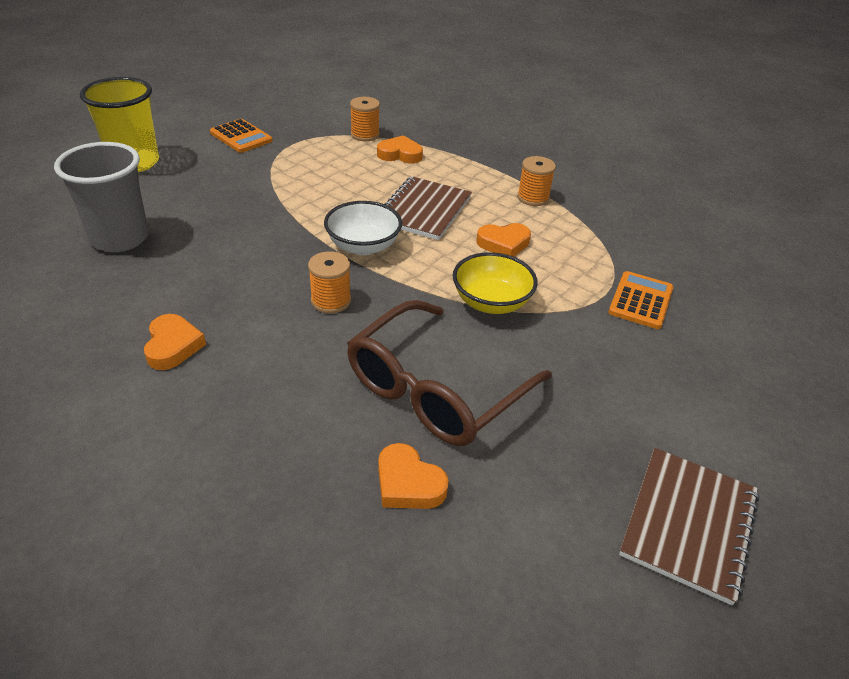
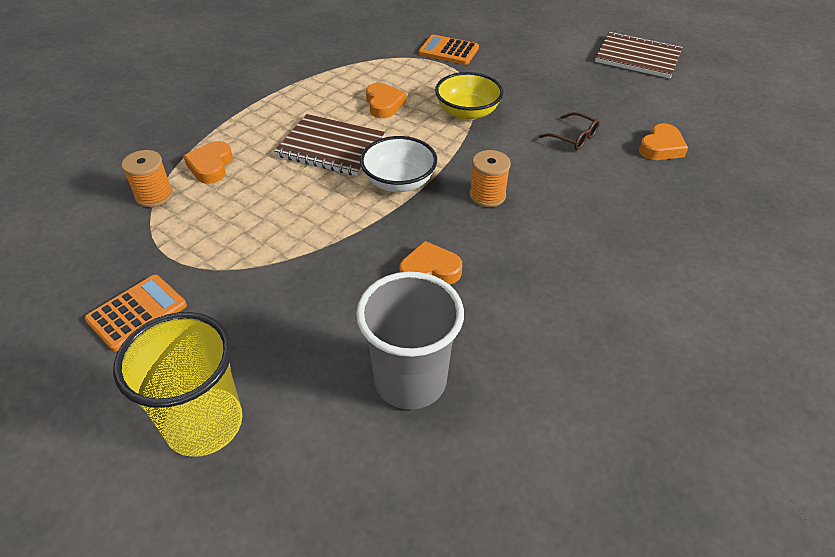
camera: 90 degrees left, 5 degrees up
orange heart [144,314,206,370] -> orange heart moved to [399,241,462,285]
brown glasses [347,300,552,446] -> brown glasses [538,112,600,150], size x0.41
orange spool [517,156,556,206] -> none

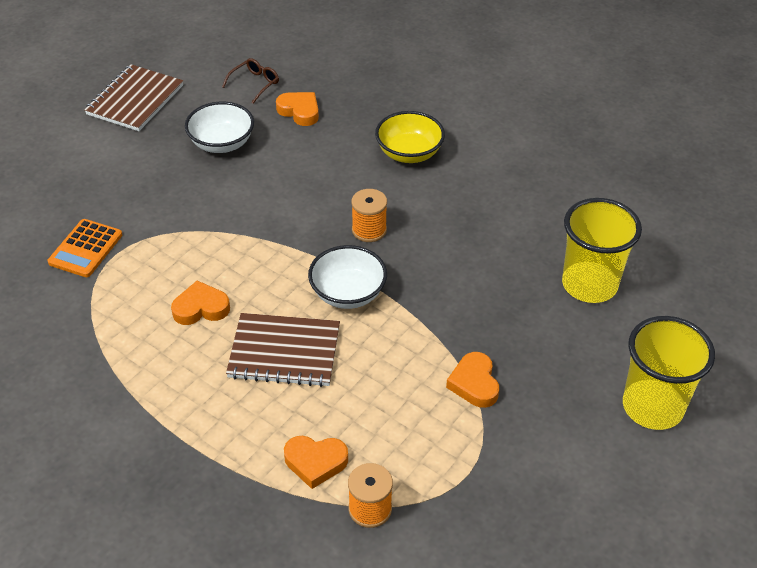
camera: 90 degrees left, 0 degrees up
orange calculator [84,275,187,352] -> none
brown notebook [274,114,385,176] -> brown notebook turned 75 degrees clockwise [226,313,340,387]
grey cup [356,272,464,410] -> yellow cup [562,198,642,303]
orange heart [399,241,462,285] -> orange heart moved to [446,352,499,408]
yellow bowl [435,72,503,120] -> yellow bowl moved to [375,111,445,163]
brown glasses [538,112,600,150] -> brown glasses moved to [222,58,279,104]
none -> white bowl [185,102,254,153]

